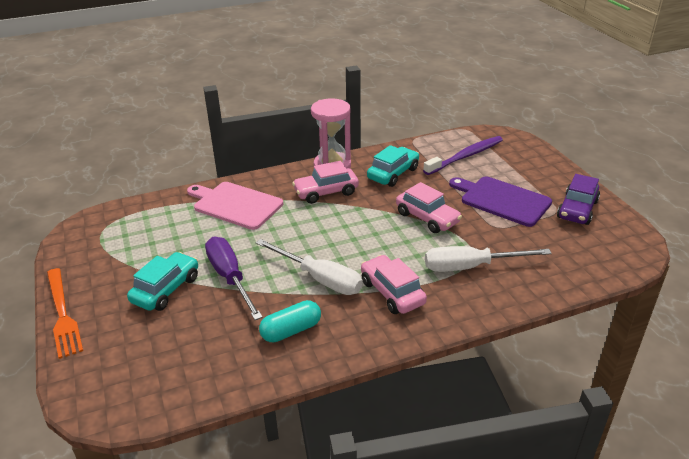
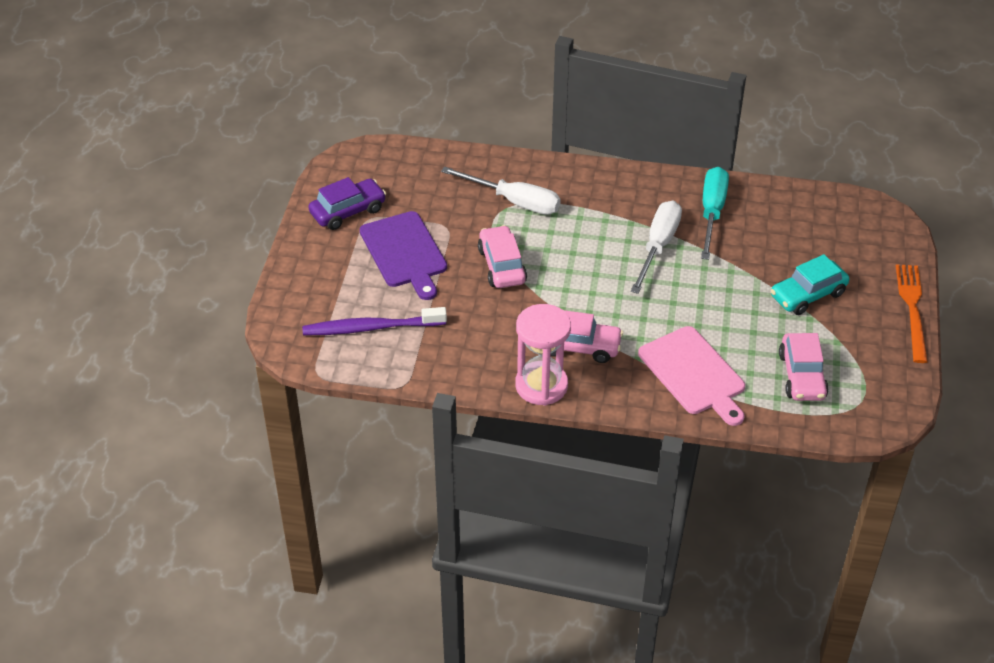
camera: 150 degrees left, 10 degrees up
purple screwdriver [205,237,263,320] -> none
white screwdriver [256,239,363,295] -> white screwdriver turned 45 degrees clockwise [631,201,682,294]
turquoise capsule [259,300,321,342] -> turquoise screwdriver [701,167,729,260]
pink car [361,255,427,314] -> pink car moved to [779,333,829,401]
turquoise car [367,145,419,187] -> none

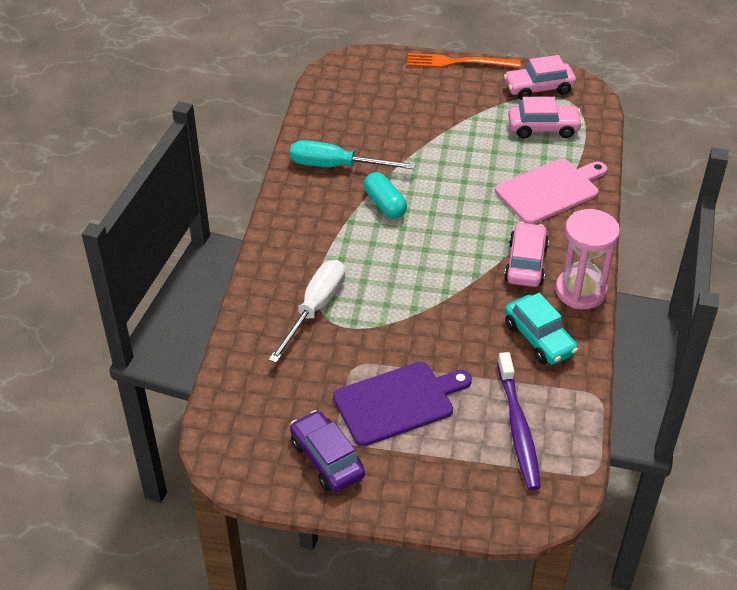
camera: 90 degrees left, 0 degrees up
pink car [478,225,527,288] -> pink car moved to [504,55,576,100]
white screwdriver [631,201,682,294] -> turquoise capsule [364,172,407,218]
turquoise car [771,254,849,315] -> turquoise car moved to [505,293,578,365]

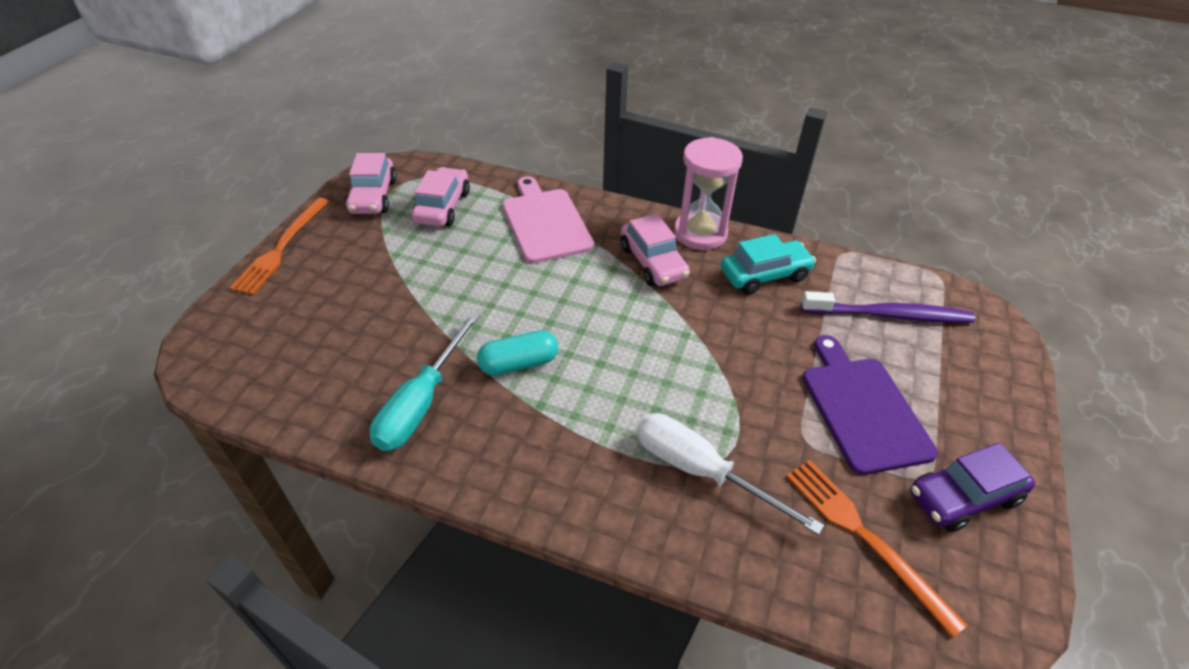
camera: 80 degrees left, 0 degrees up
pink car [504,222,549,287] -> pink car turned 135 degrees counterclockwise [621,214,690,286]
none -> orange fork [786,460,968,638]

